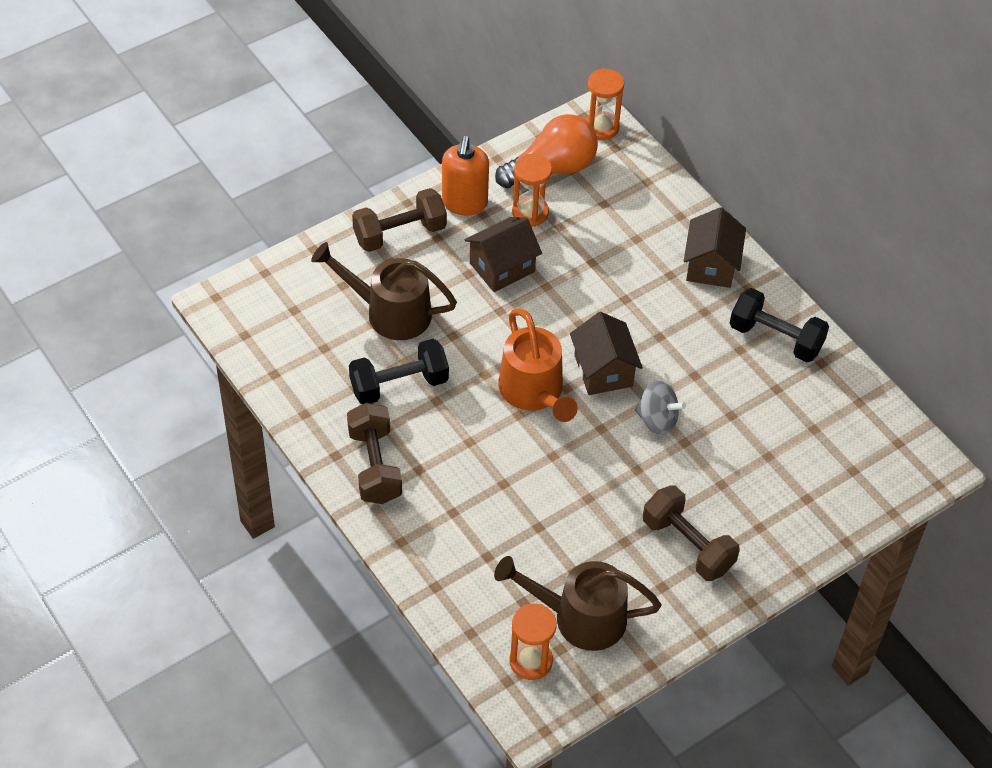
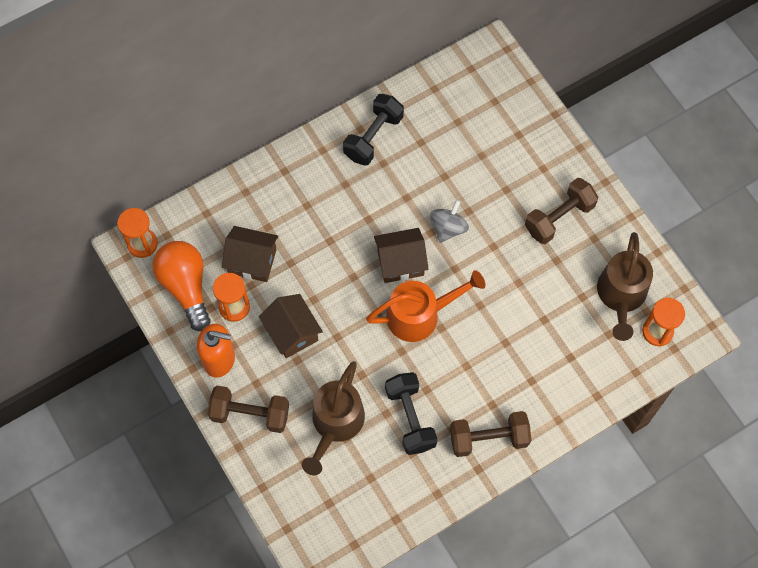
camera: 85 degrees left, 15 degrees up
brown dumbbell [352,188,447,252] -> brown dumbbell turned 60 degrees counterclockwise [208,386,289,433]
brown house [684,207,746,288] -> brown house moved to [222,226,278,282]

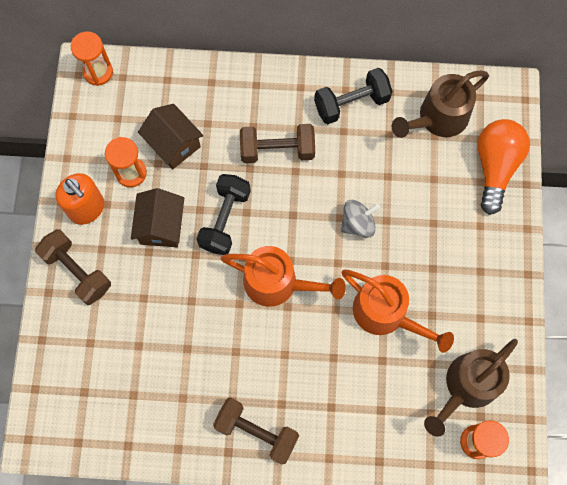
camera: 35 degrees right, 5 degrees up
orange light bulb [153,241,211,331] -> orange light bulb moved to [477,119,530,215]
brown watering can [302,361,365,475] -> brown watering can moved to [392,71,489,138]
brown house [374,228,429,283] -> none
black dumbbell [385,372,438,455] -> black dumbbell moved to [197,174,251,255]
brown dumbbell [525,178,598,244] -> brown dumbbell moved to [240,124,315,163]
none -> orange watering can [342,269,454,353]

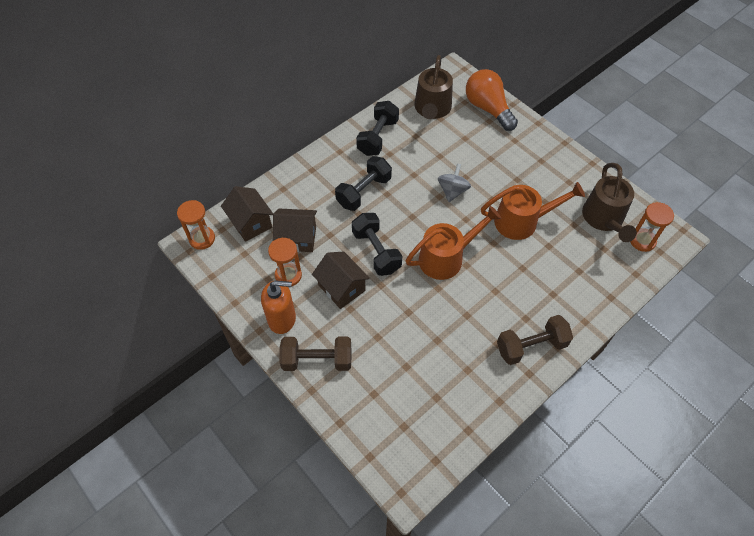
camera: 45 degrees left, 15 degrees down
brown dumbbell [240,124,315,163] -> black dumbbell [335,156,392,211]
none -> brown house [221,186,273,242]

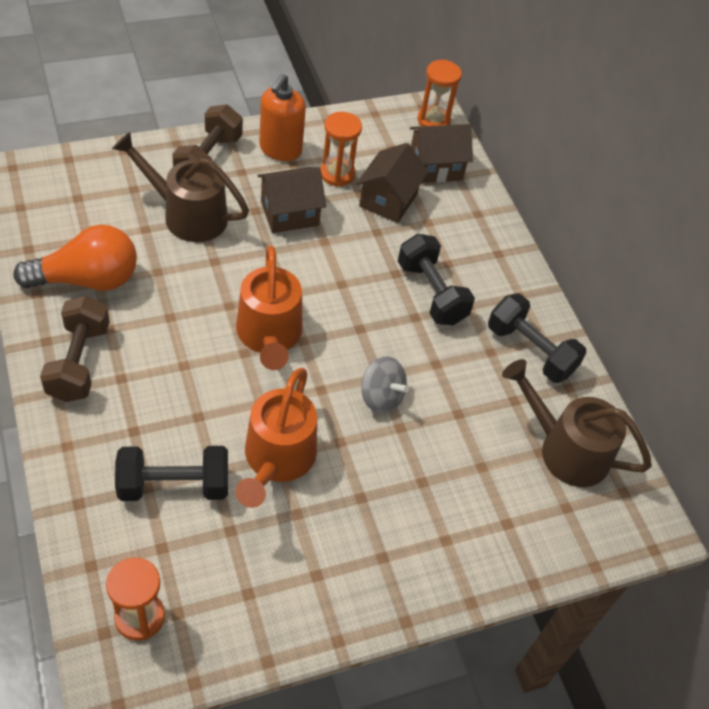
camera: 105 degrees right, 5 degrees down
black dumbbell [352,213,402,276] -> black dumbbell moved to [115,446,228,501]
orange light bulb [466,69,518,131] -> orange light bulb moved to [13,225,137,291]
brown watering can [582,163,637,242] -> brown watering can moved to [112,132,249,242]

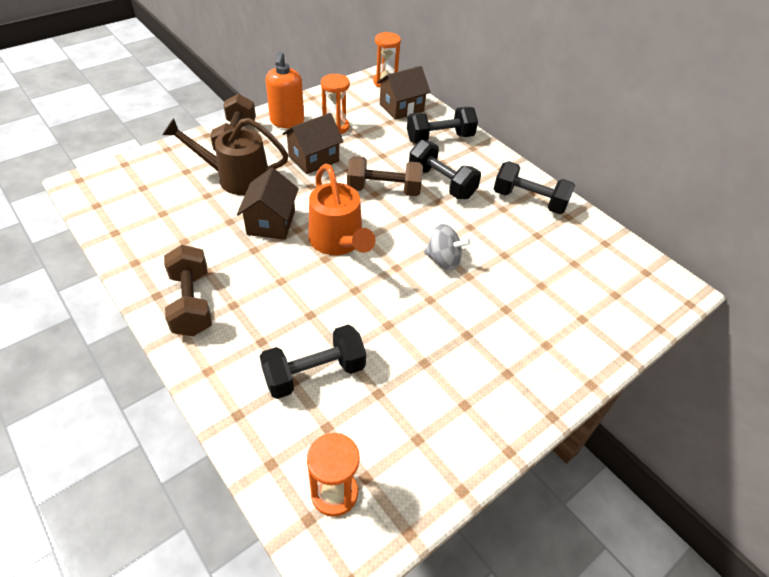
camera: 15 degrees left, 5 degrees down
orange light bulb [13,225,137,291] -> none
orange watering can [235,368,317,508] -> none
brown house [356,143,429,223] -> brown house moved to [237,168,299,240]
brown watering can [502,359,652,487] -> none
none -> brown dumbbell [347,156,423,196]
none -> black dumbbell [407,107,478,144]

